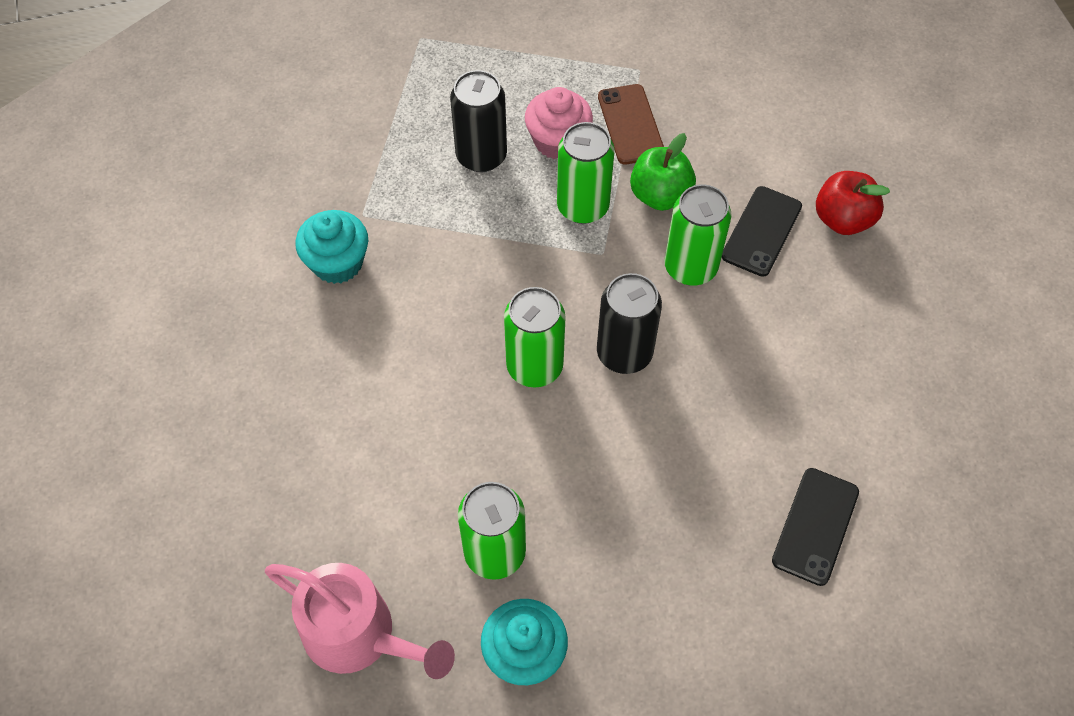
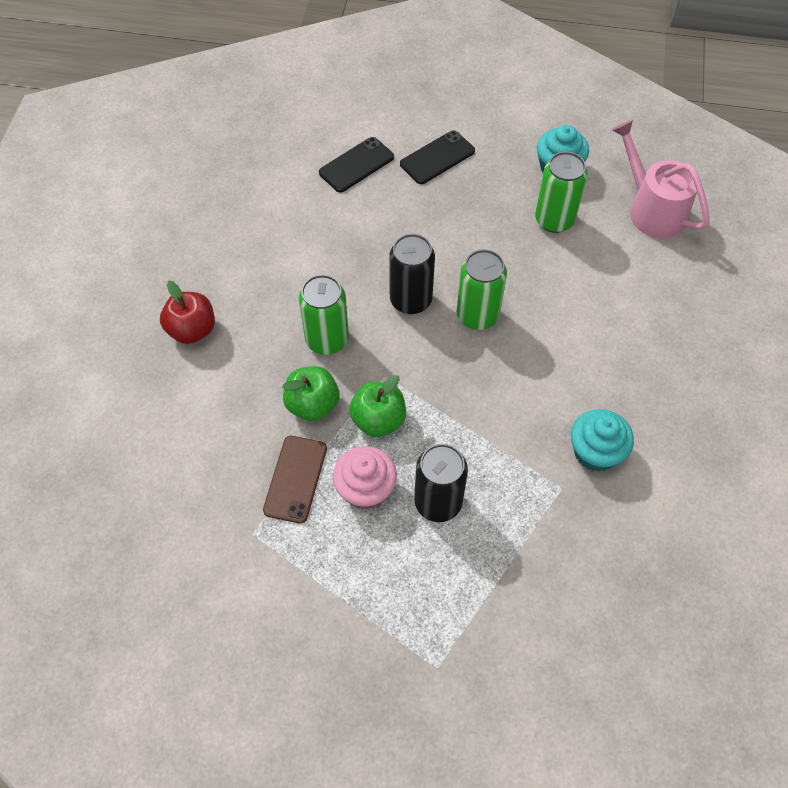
camera: 155 degrees left, 0 degrees up
green can [557,122,615,224] -> green apple [349,375,406,437]
black phone [722,186,802,277] -> black phone moved to [400,130,475,184]

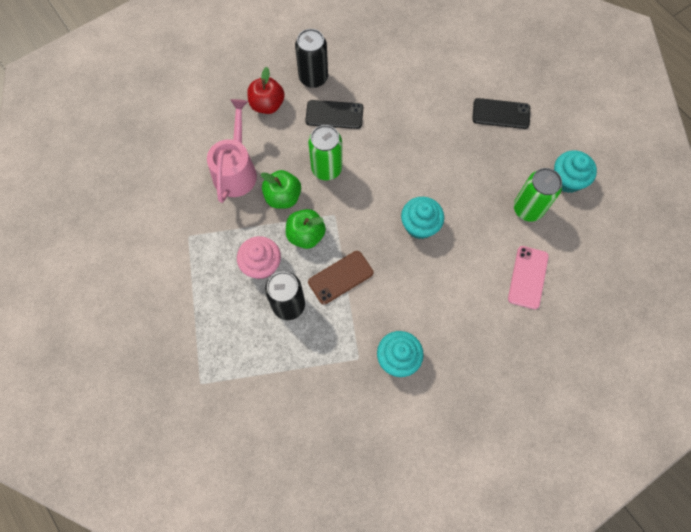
camera: 45 degrees right, 10 degrees up
brown phone [263,436,327,524] -> brown phone moved to [308,251,373,305]
black phone [319,137,394,193] -> black phone moved to [305,100,363,129]
black can [389,234,435,314] -> black can moved to [295,29,328,88]
green can [457,249,507,330] -> turquoise cupcake [401,197,444,239]
pink watering can [612,120,709,238] -> pink watering can moved to [207,99,257,203]
none -> pink phone [508,246,549,309]

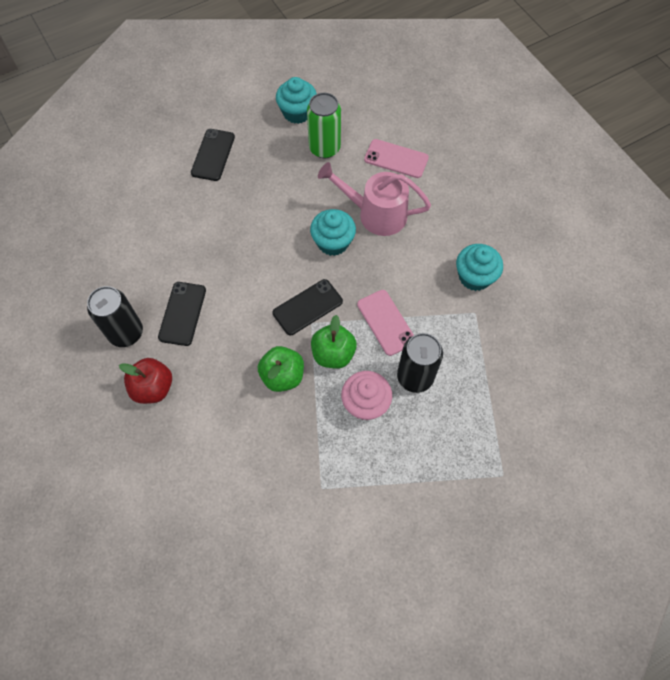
camera: 85 degrees left, 5 degrees down
pink watering can [207,99,257,203] -> pink watering can moved to [318,162,431,236]
green can [308,125,342,180] -> none
brown phone [308,251,373,305] -> pink phone [357,290,414,356]
none -> black phone [273,279,343,336]

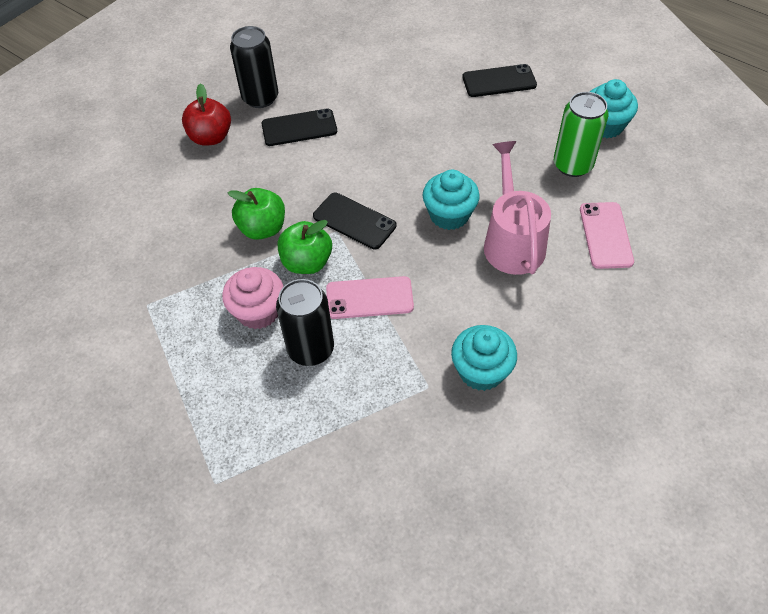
camera: 70 degrees right, 10 degrees down
pink phone [357,290,414,356] -> pink phone turned 45 degrees clockwise [326,276,414,319]

